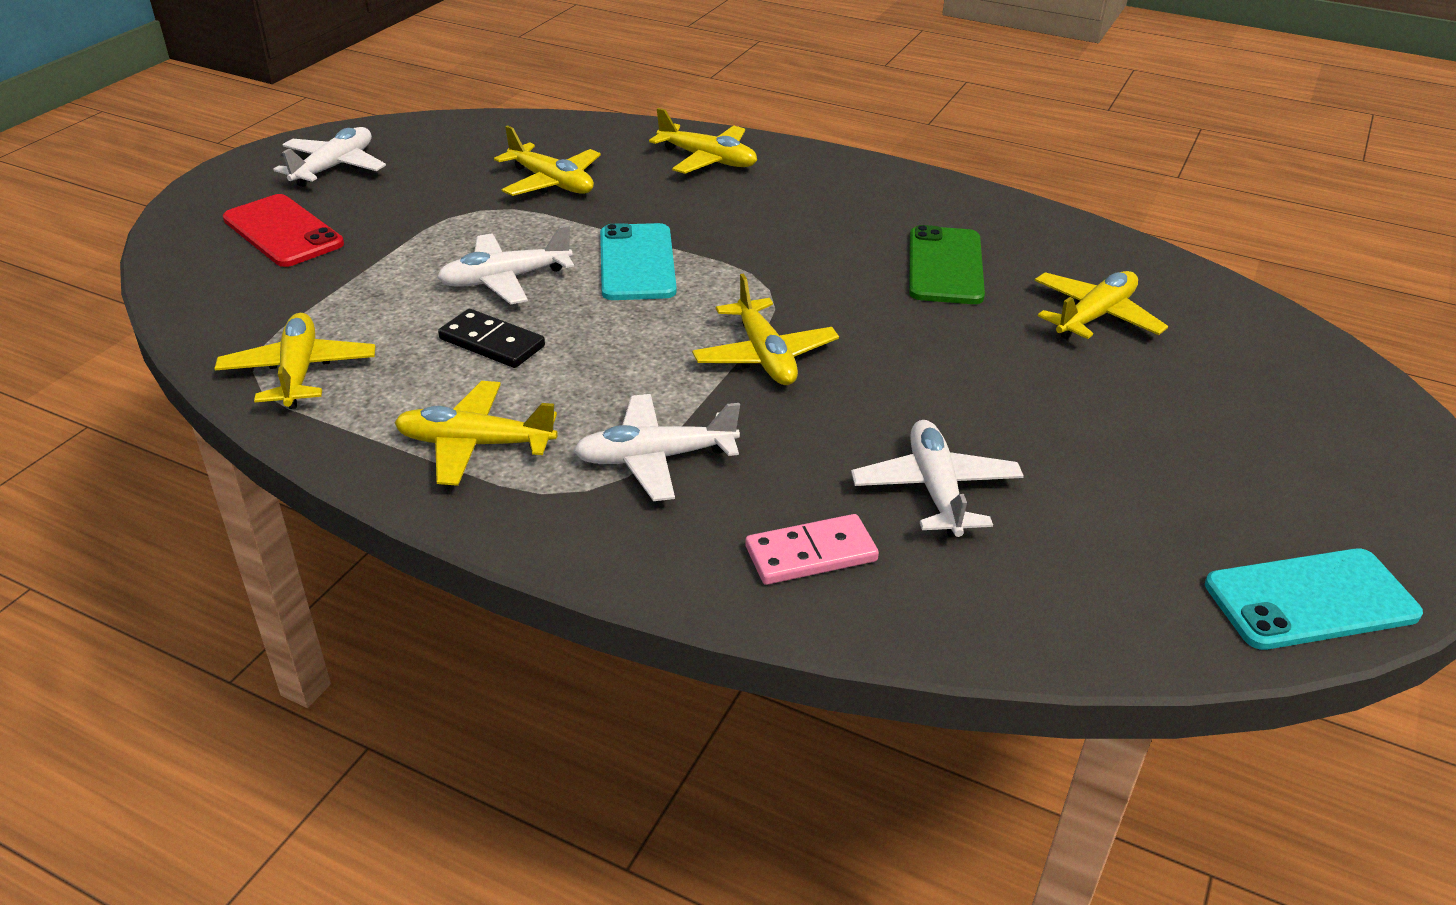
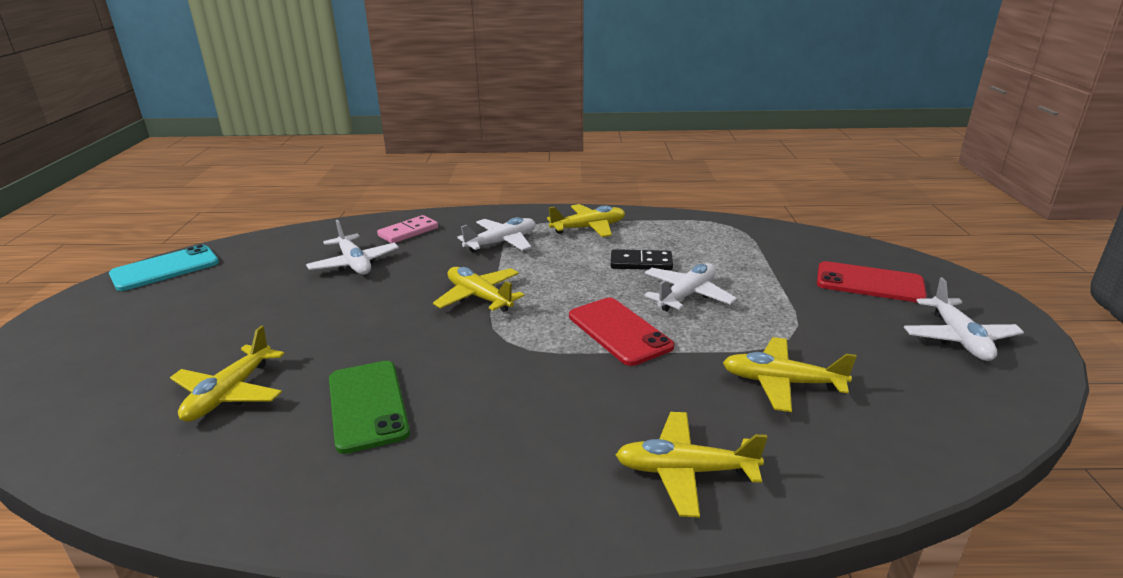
camera: 155 degrees right, 10 degrees down
yellow plane [214,313,375,409] -> none
turquoise phone [600,223,677,300] -> red phone [569,298,674,366]

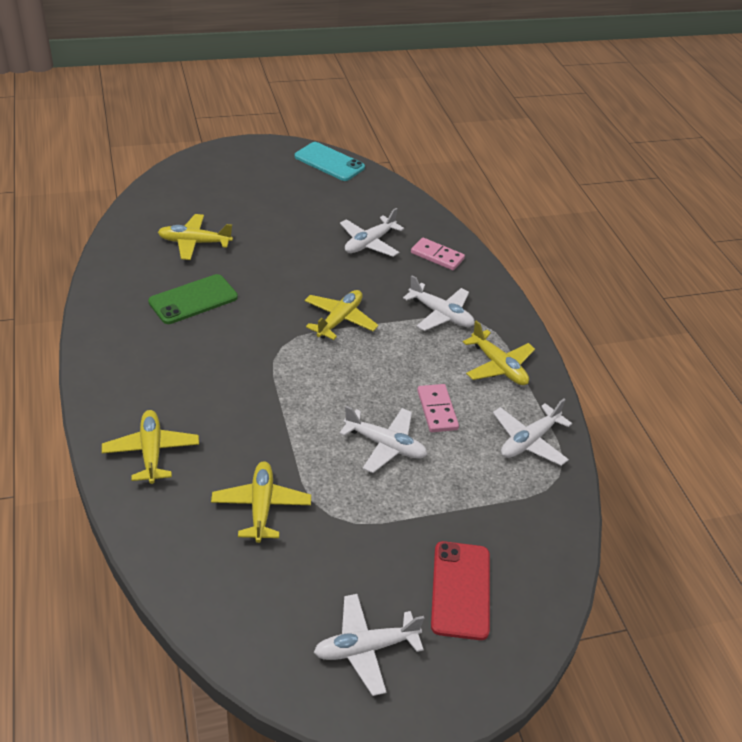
camera: 70 degrees right, 15 degrees up
red phone [569,298,674,366] -> none
black domino [611,249,673,270] -> pink domino [417,384,459,432]
none -> white plane [493,399,572,466]

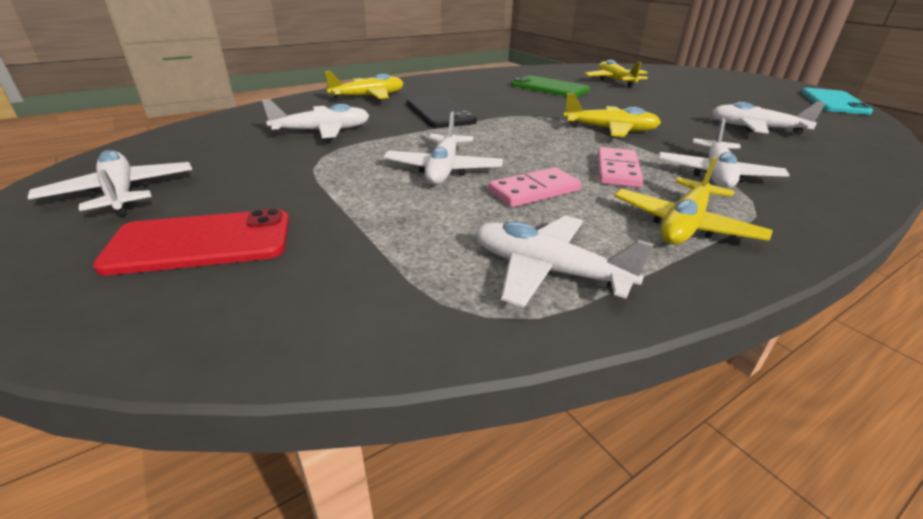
camera: 75 degrees right, 10 degrees down
yellow plane [211,461,311,543] -> white plane [262,99,370,138]
pink domino [411,238,465,270] -> pink domino moved to [598,147,643,188]
none -> black phone [407,95,477,128]

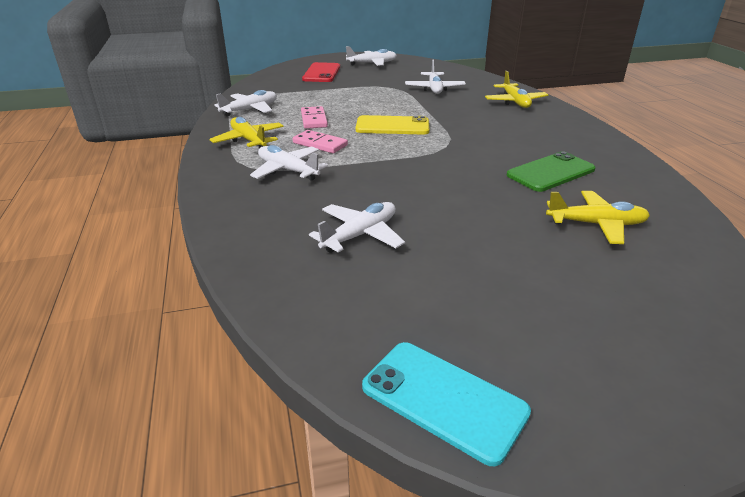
camera: 110 degrees right, 0 degrees up
white plane [383,112,503,185] -> none
black phone [407,95,477,128] -> none
yellow plane [564,93,661,137] -> none
none -> yellow phone [356,115,430,135]

